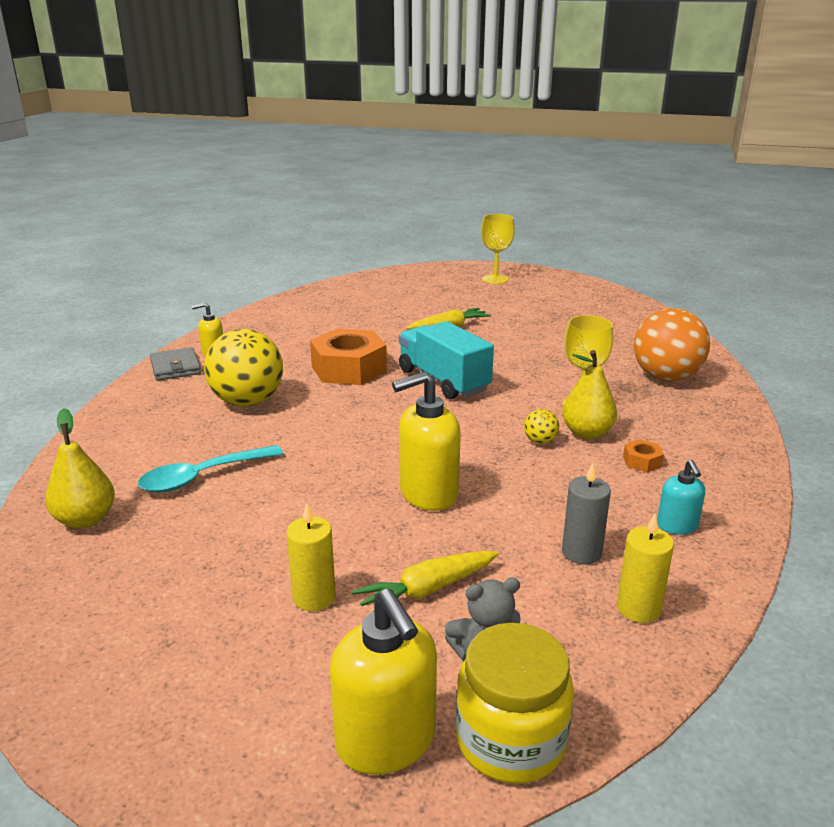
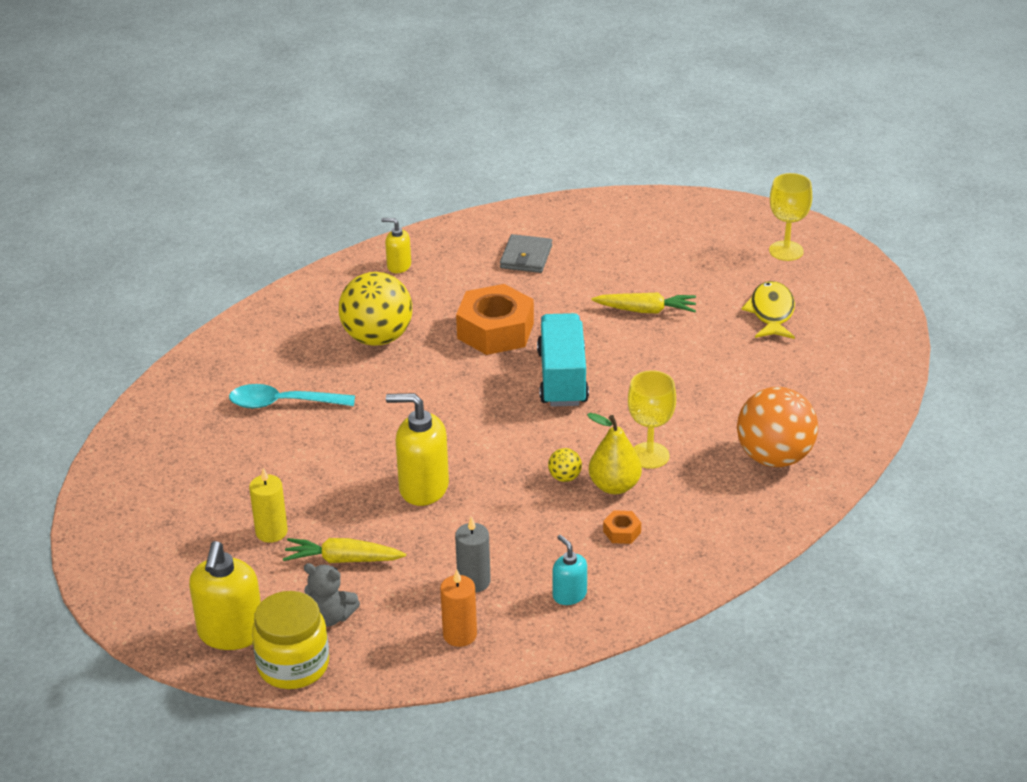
camera: 35 degrees right, 10 degrees up
yellow pear [45,408,115,528] -> none
grey wallet [150,347,201,381] -> grey wallet moved to [500,234,552,273]
yellow candle [617,514,674,623] -> orange candle [440,570,477,647]
turquoise soap dispenser [657,460,705,535] -> turquoise soap dispenser turned 120 degrees clockwise [552,535,587,605]
none -> yellow fish [741,281,795,339]

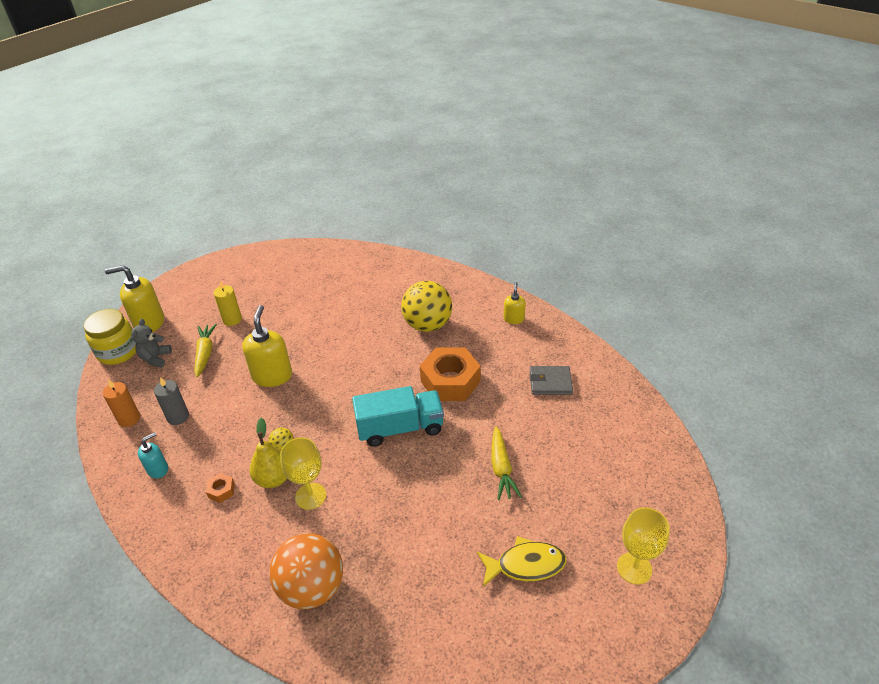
camera: 80 degrees right, 5 degrees up
turquoise spoon [229,384,355,408] -> none

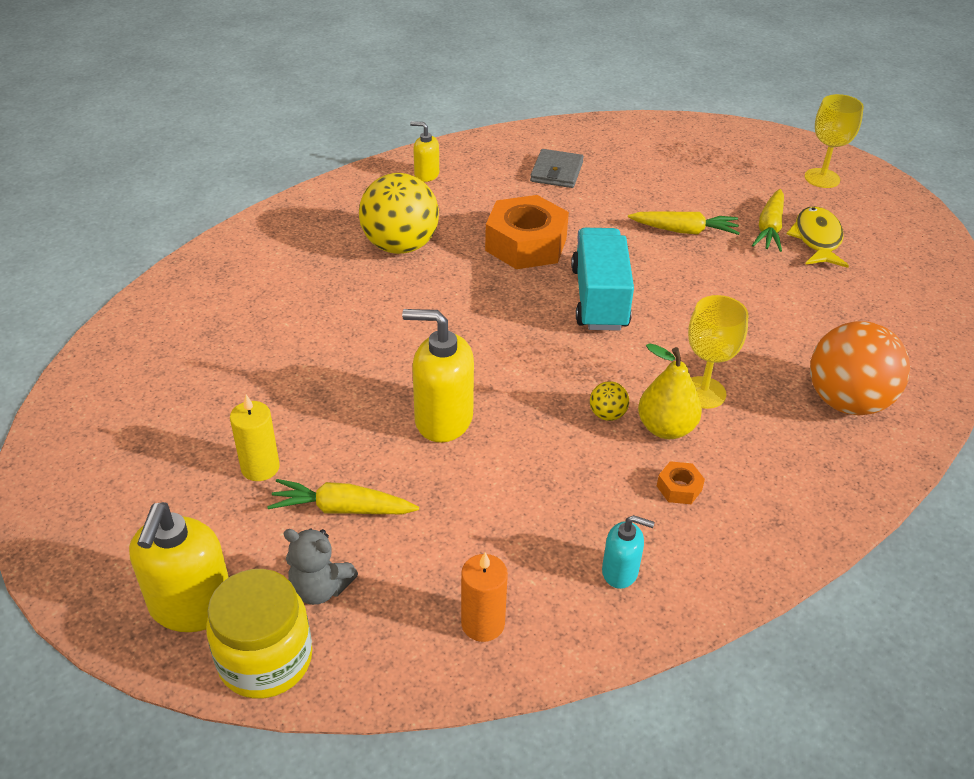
camera: 80 degrees left, 0 degrees up
turquoise soap dispenser [138,432,168,479] -> turquoise soap dispenser turned 135 degrees clockwise [602,515,655,589]
grey candle [154,377,189,425] -> none
none -> yellow carrot [752,189,784,252]

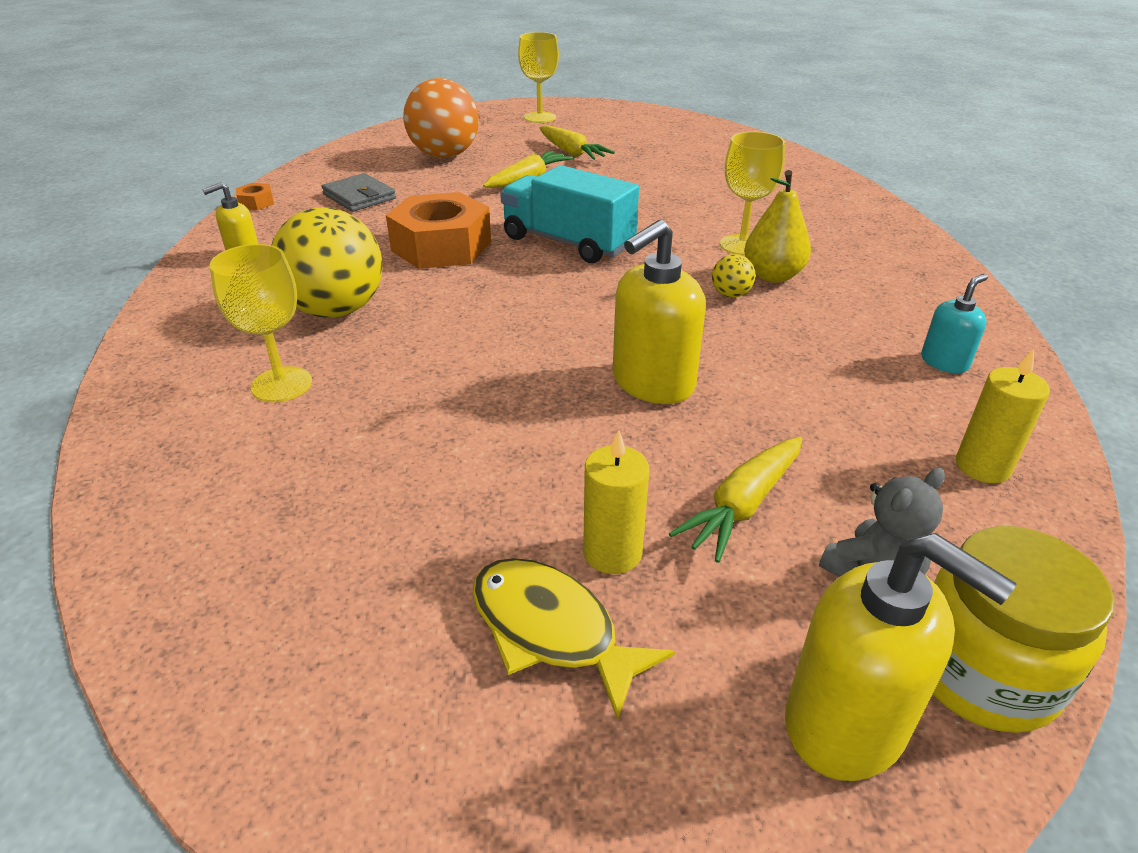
camera: 55 degrees left, 5 degrees down
orange candle [461,552,508,642] -> yellow candle [956,349,1050,483]
orange nut [657,461,705,504] -> orange nut moved to [236,183,274,210]
yellow fish [787,206,849,268] -> yellow fish moved to [473,558,675,720]
orange ball [810,321,910,416] -> orange ball moved to [403,78,479,158]
none -> yellow goblet [210,244,312,402]

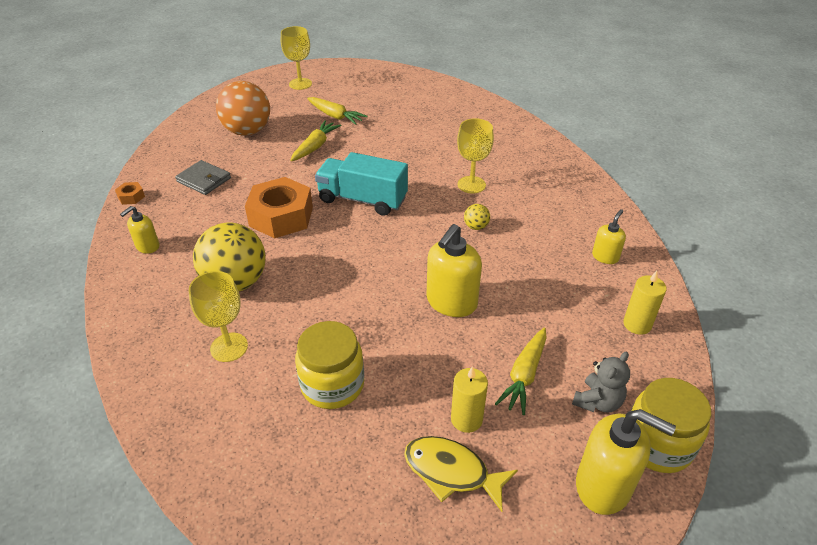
camera: 15 degrees left, 5 degrees up
yellow pear [744,170,811,283] -> none
turquoise soap dispenser [921,274,988,373] -> yellow soap dispenser [592,209,626,264]
none -> yellow jar [295,321,364,409]

